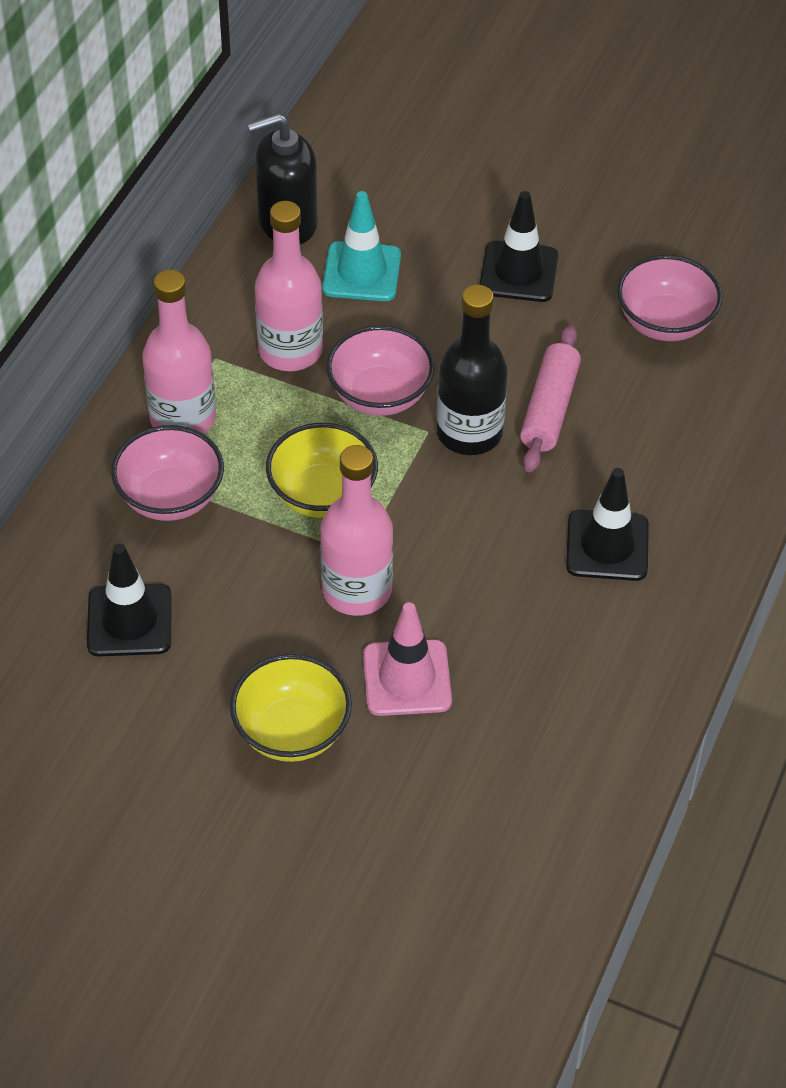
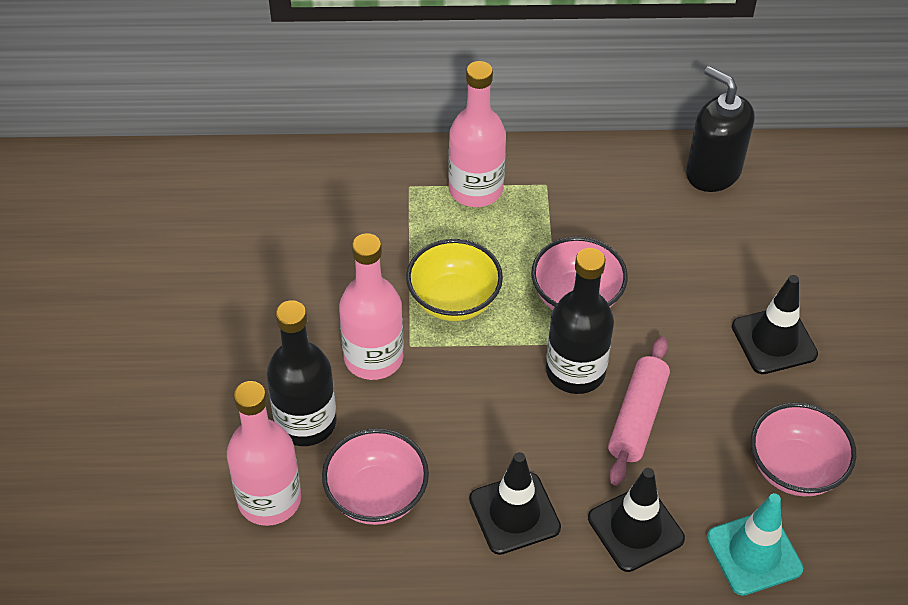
camera: 65 degrees right, 0 degrees up
black traffic cone [87,544,172,656] -> black traffic cone moved to [588,468,685,572]
pink bowl [111,425,224,521] -> pink bowl moved to [322,428,429,525]
yellow bowl [230,654,352,762] -> none
pink bottle [255,201,323,371] -> pink bottle moved to [227,381,301,526]
turquoise traffic cone [322,191,401,301] -> turquoise traffic cone moved to [707,493,803,596]
pink traffic cone [363,602,452,716] -> black bottle [267,300,337,446]
pink rolling pin [520,325,581,472] -> pink rolling pin turned 60 degrees counterclockwise [608,337,670,486]

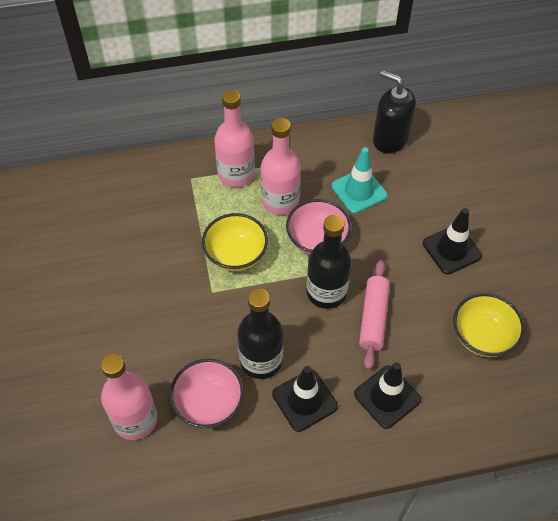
camera: 10 degrees left, 5 degrees up
black bottle [267,300,337,446] -> black bottle moved to [237,289,283,379]
pink bottle [339,233,404,380] -> pink bottle moved to [261,118,301,215]
turquoise traffic cone [707,493,803,596] -> turquoise traffic cone moved to [331,147,388,214]
pink bowl [751,402,856,496] -> yellow bowl [453,293,525,357]

